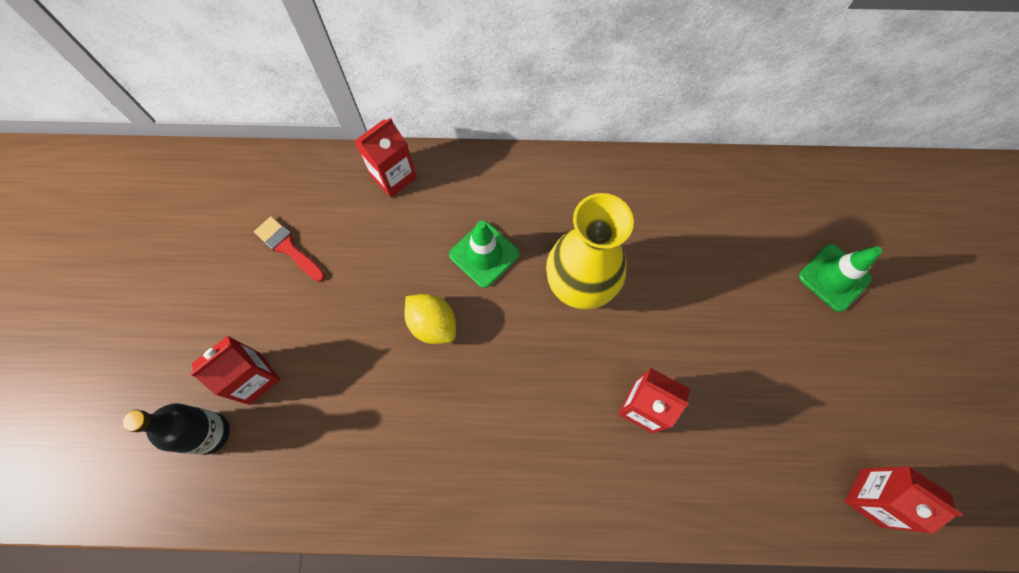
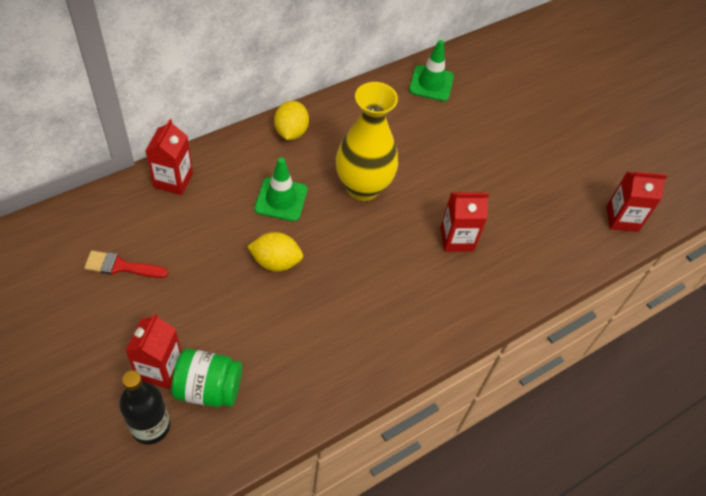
camera: 40 degrees left, 15 degrees down
green traffic cone [799,244,882,312] -> green traffic cone moved to [409,40,454,101]
none -> green jar [171,349,242,407]
none -> yellow lemon [274,101,309,140]

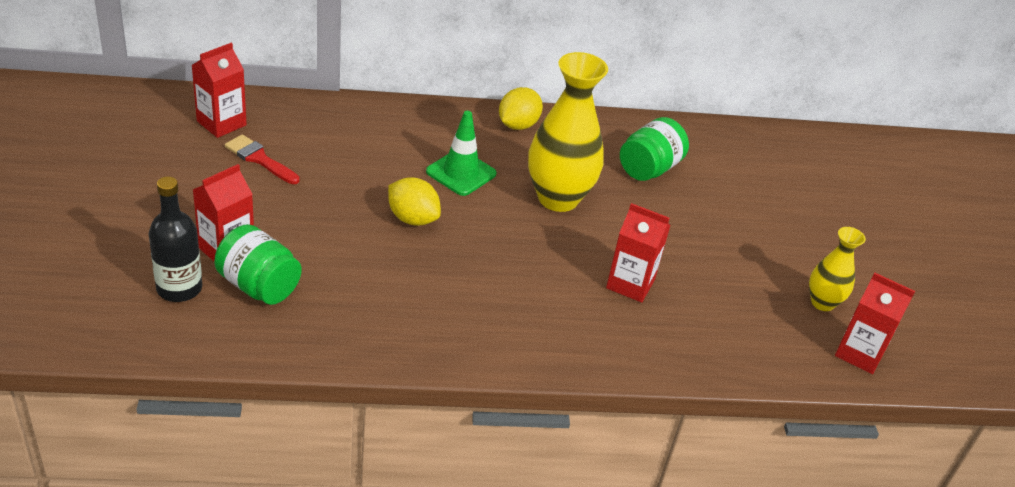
camera: 30 degrees right, 15 degrees down
red carton [145,119,193,195] -> red carton moved to [192,43,247,138]
green traffic cone [409,40,454,101] -> none
none -> green jar [620,117,689,181]
none -> yellow vase [809,227,866,311]

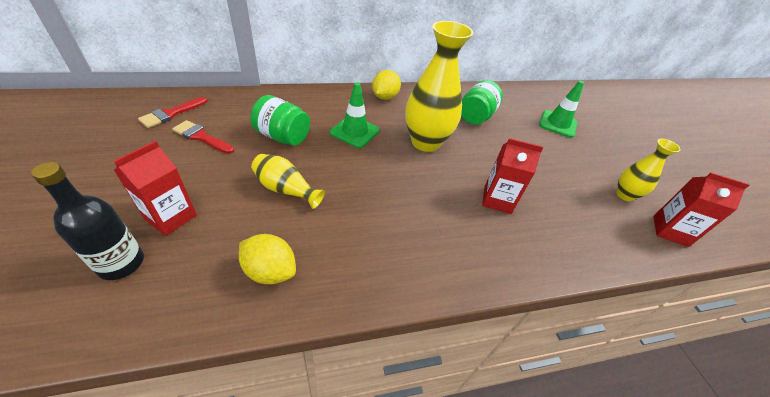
camera: 10 degrees left, 5 degrees up
red carton [192,43,247,138] -> red brush [138,97,208,128]
green jar [214,224,301,305] -> green jar moved to [251,95,310,146]
yellow lemon [388,177,441,226] -> yellow lemon moved to [239,234,296,284]
none -> yellow vase [251,154,325,209]
none -> green traffic cone [539,81,584,138]

